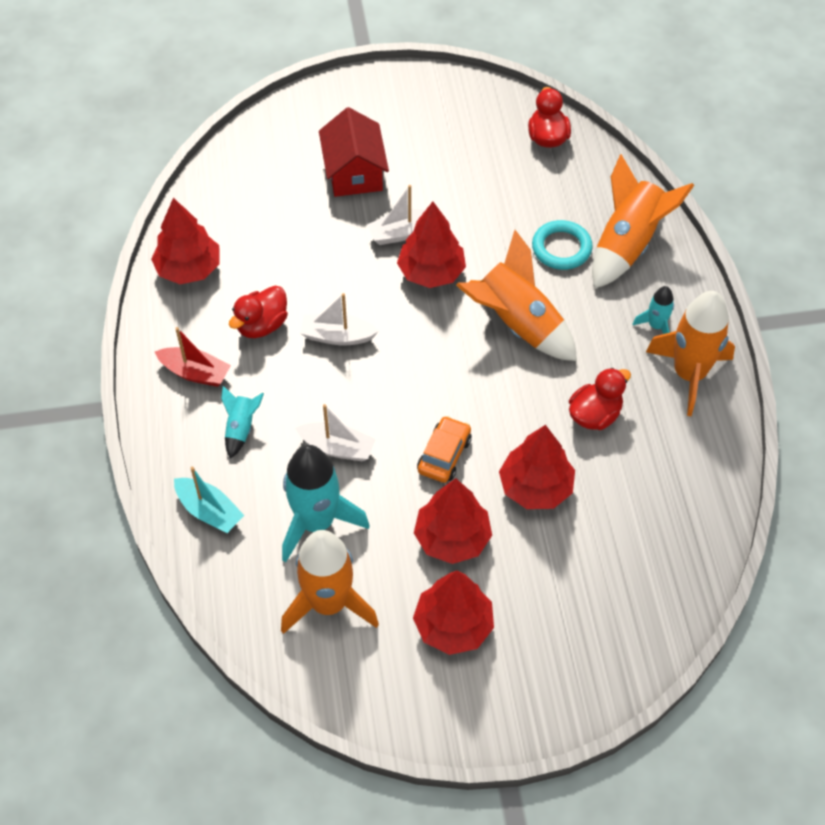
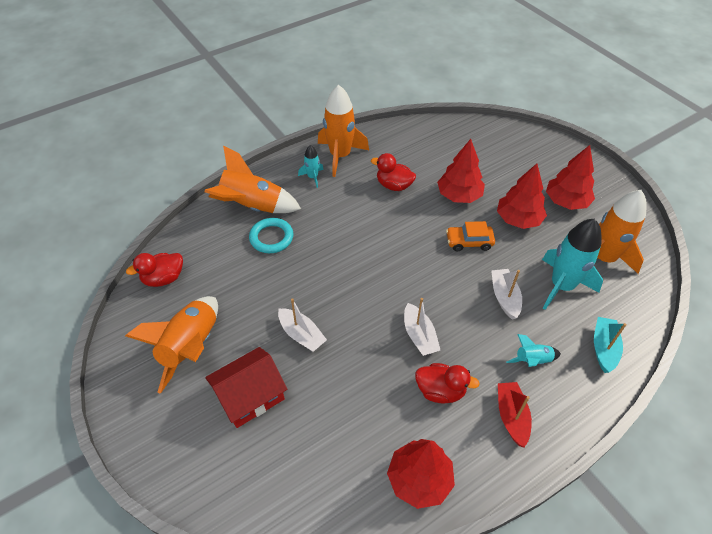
camera: 115 degrees left, 5 degrees down
red tree [397,202,466,288] -> none
orange rocket [456,230,577,361] -> orange rocket moved to [125,296,218,394]

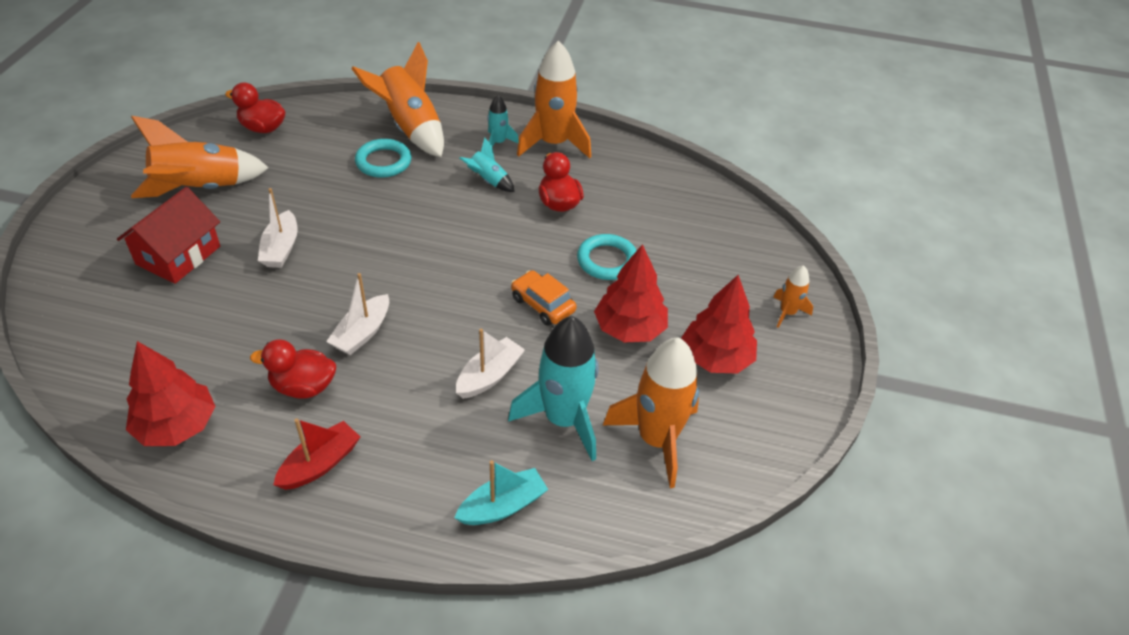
camera: 45 degrees right, 5 degrees down
red house [205,347,288,428] -> red house turned 75 degrees counterclockwise [117,187,220,284]
red duck [415,363,480,403] -> red duck turned 120 degrees clockwise [250,339,336,399]
red tree [437,139,485,203] -> turquoise ring [577,234,637,280]
turquoise rocket [506,334,561,367] -> turquoise rocket moved to [460,137,515,192]
none -> orange rocket [773,265,813,328]

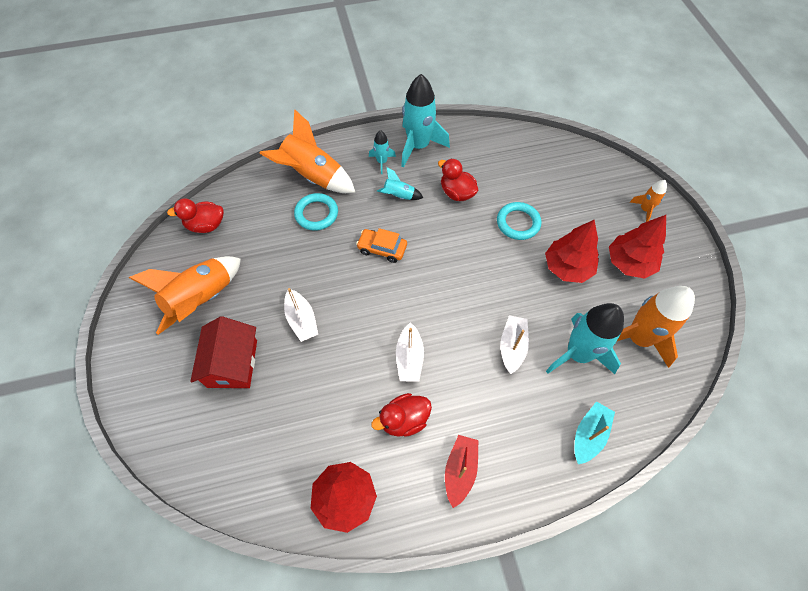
camera: 25 degrees left, 15 degrees up
orange car [511,270,577,326] -> orange car moved to [356,228,407,263]
orange rocket [517,40,591,158] -> turquoise rocket [401,74,450,168]

